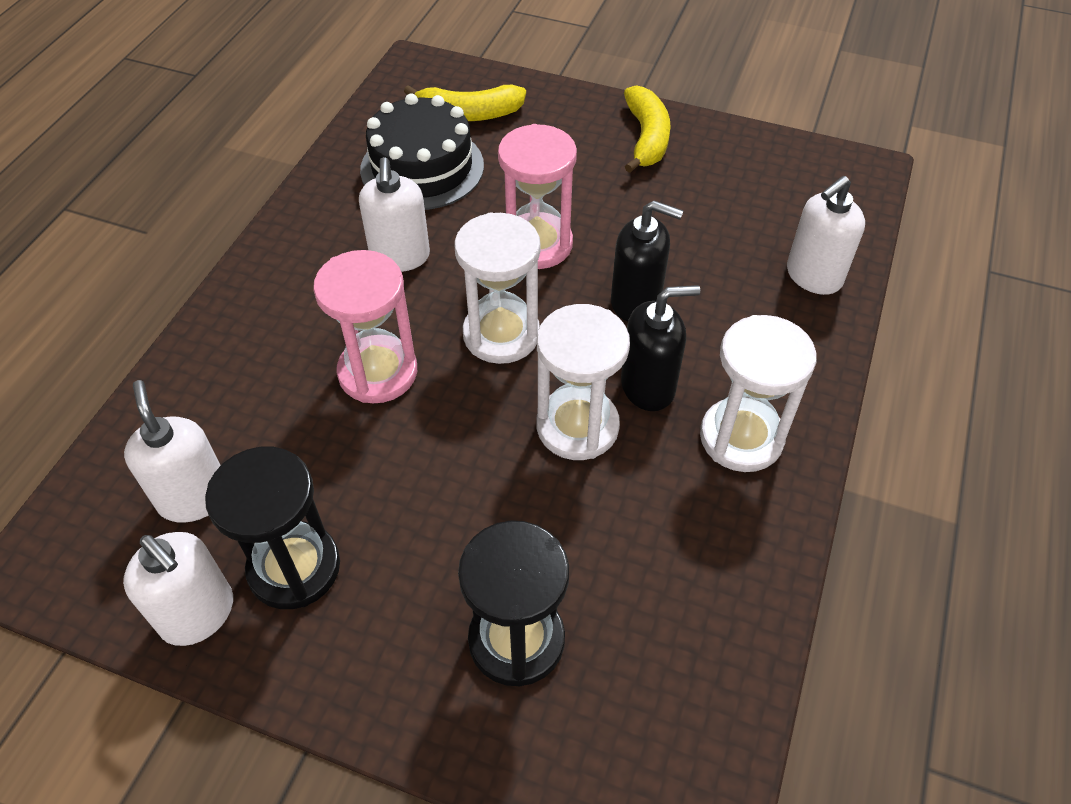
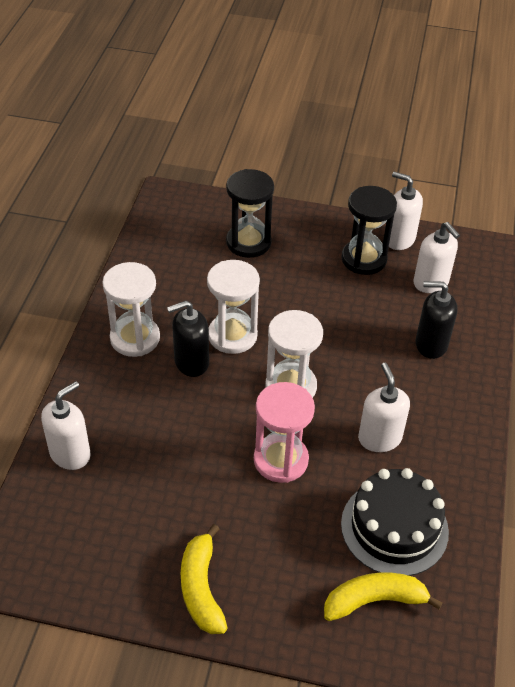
camera: 170 degrees right, 5 degrees down
pink hourglass [313,250,417,403] -> none
black soap dispenser [611,201,684,321] -> black soap dispenser moved to [415,281,458,359]

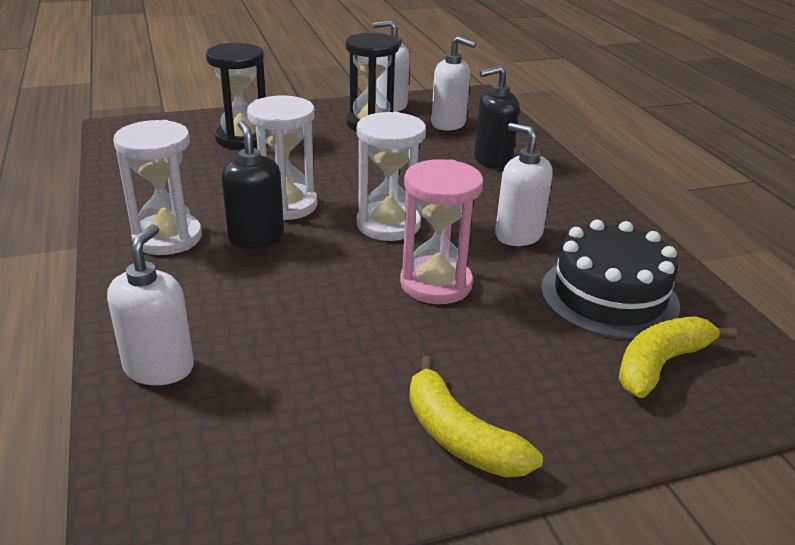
camera: 30 degrees left, 15 degrees down
black soap dispenser [167,301,209,377] -> black soap dispenser turned 120 degrees clockwise [222,120,284,249]

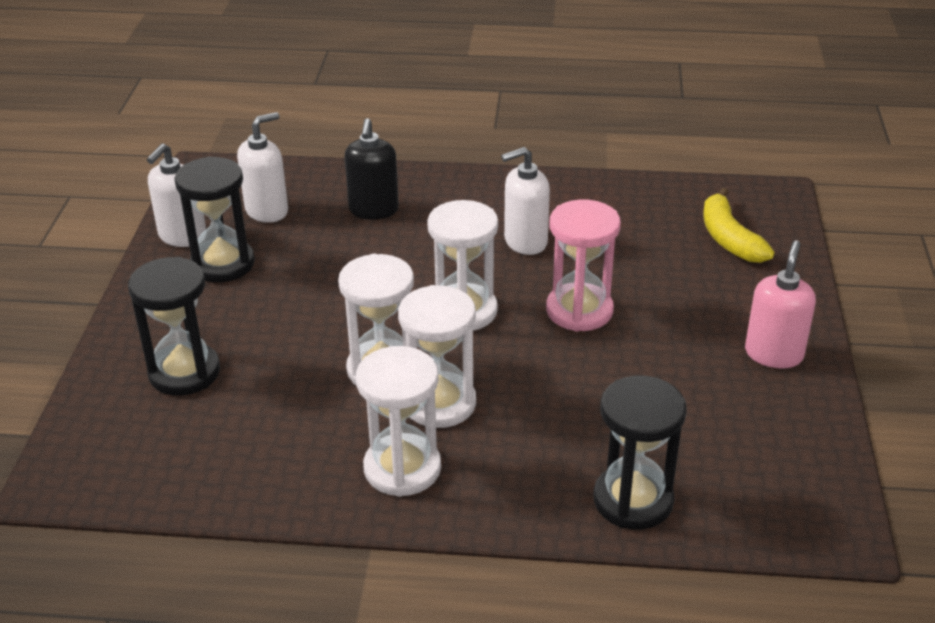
camera: 65 degrees left, 5 degrees up
white soap dispenser [107,224,194,385] -> black hourglass [593,375,687,530]
black soap dispenser [222,120,284,249] -> white hourglass [398,285,476,428]
yellow banana [409,356,543,477] -> pink soap dispenser [745,240,816,369]
black cake [541,220,680,339] -> none

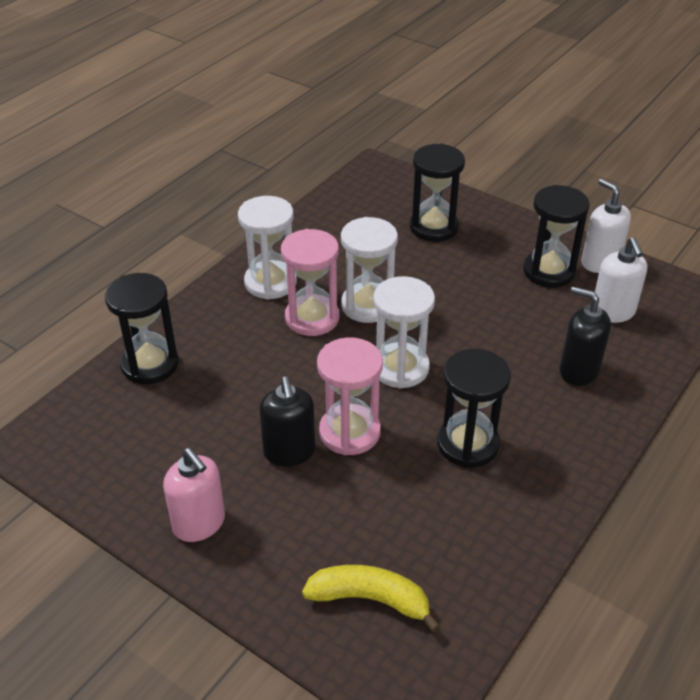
camera: 120 degrees right, 5 degrees up
white hourglass [398,285,476,428] -> pink hourglass [281,229,339,336]
white soap dispenser [501,147,550,255] -> black hourglass [437,349,511,468]
none -> black soap dispenser [259,376,315,467]

